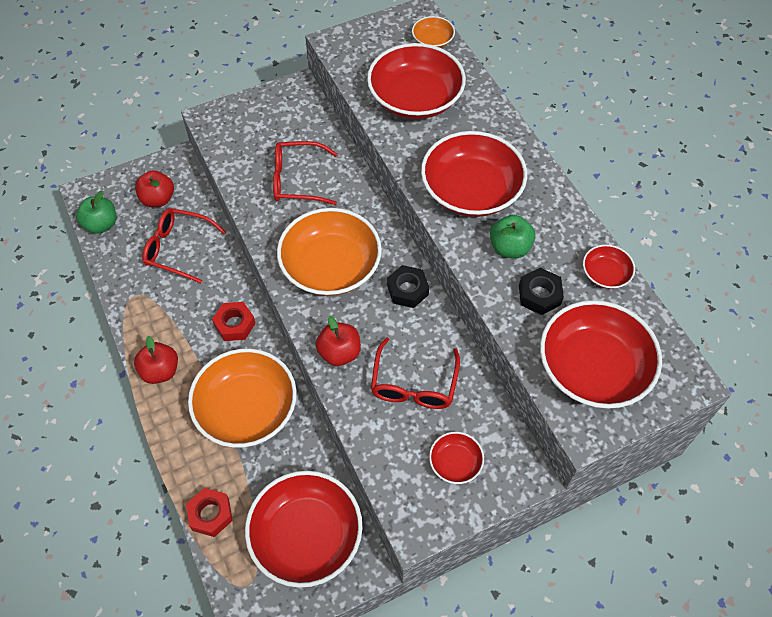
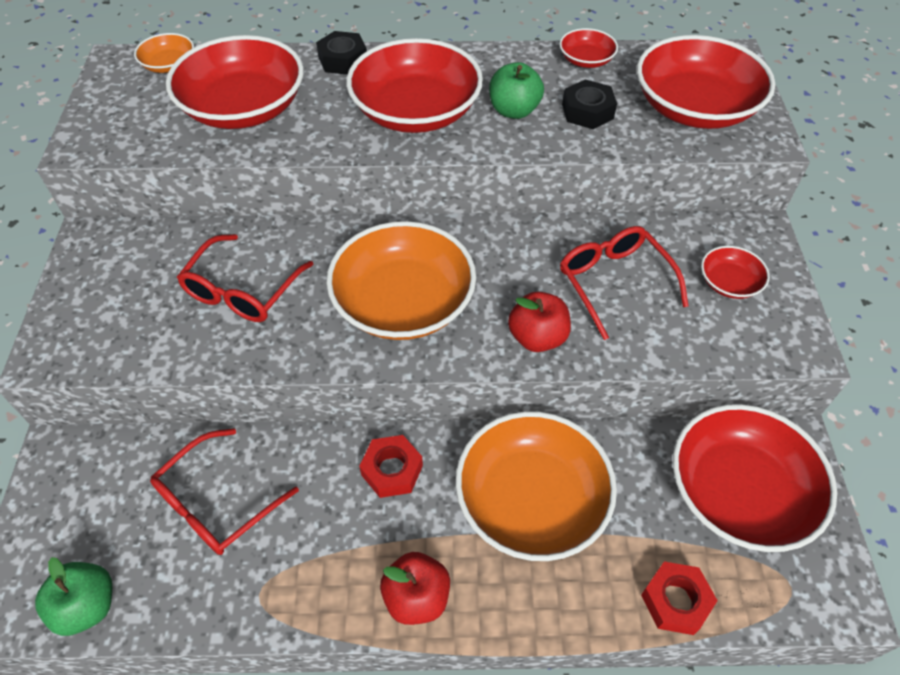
camera: 65 degrees left, 5 degrees down
red apple [135,170,174,207] -> none
red glasses [371,337,460,409] -> red glasses turned 150 degrees counterclockwise [560,226,689,340]
black nut [387,265,429,308] -> black nut moved to [316,31,367,75]

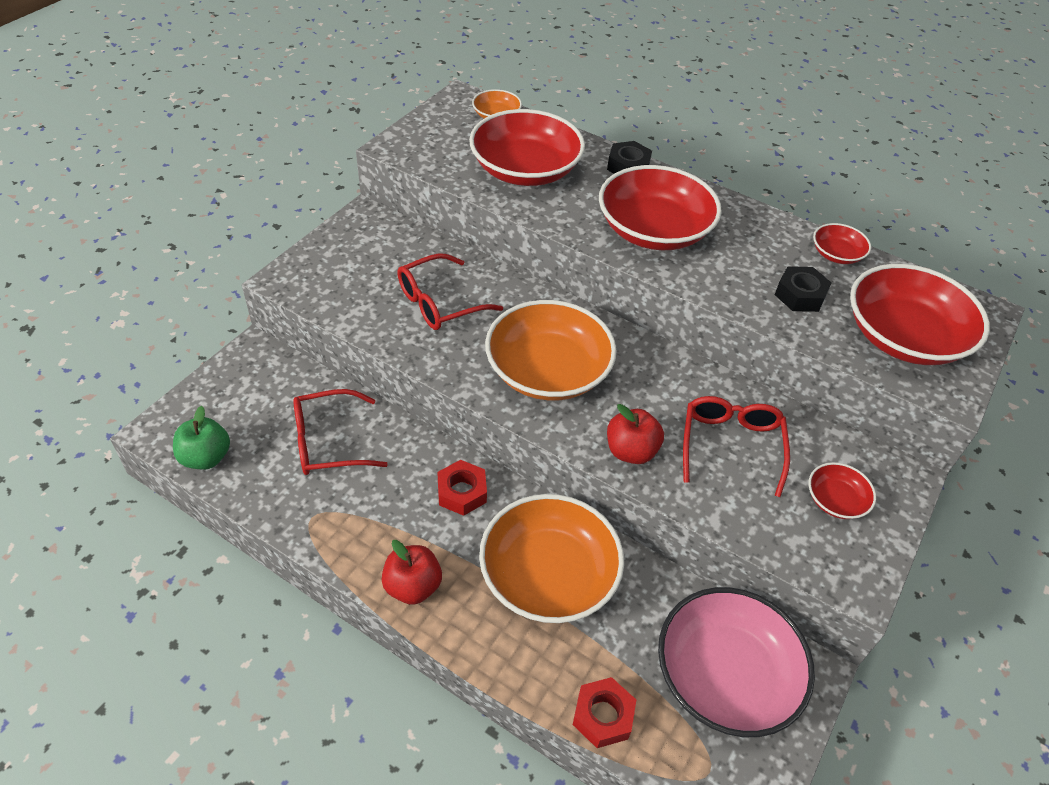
camera: 30 degrees right, 5 degrees down
green apple [489,62,544,119] -> none
red bowl [673,404,837,552] -> pink bowl [658,587,815,737]

